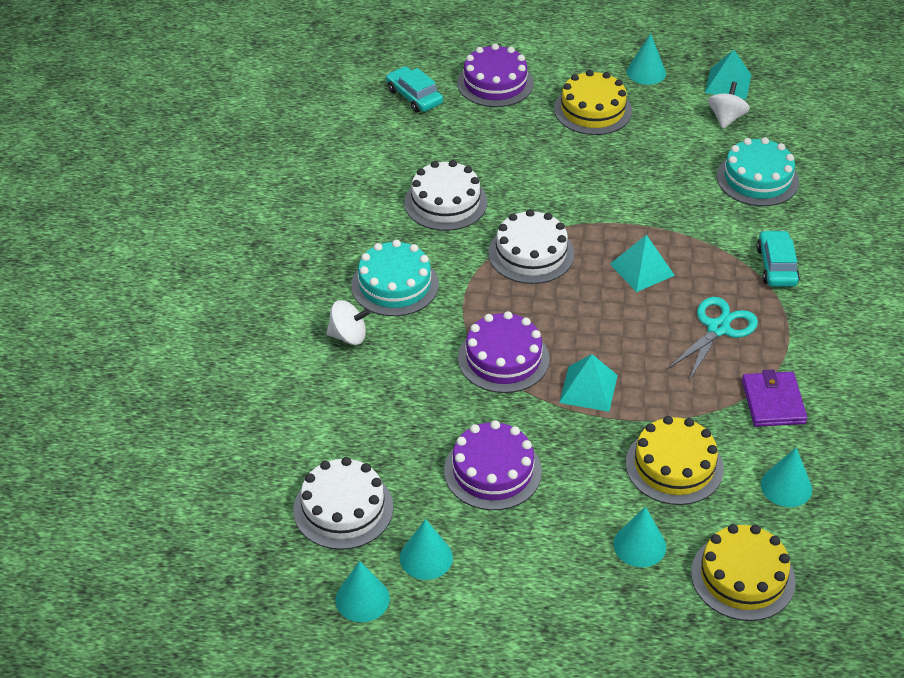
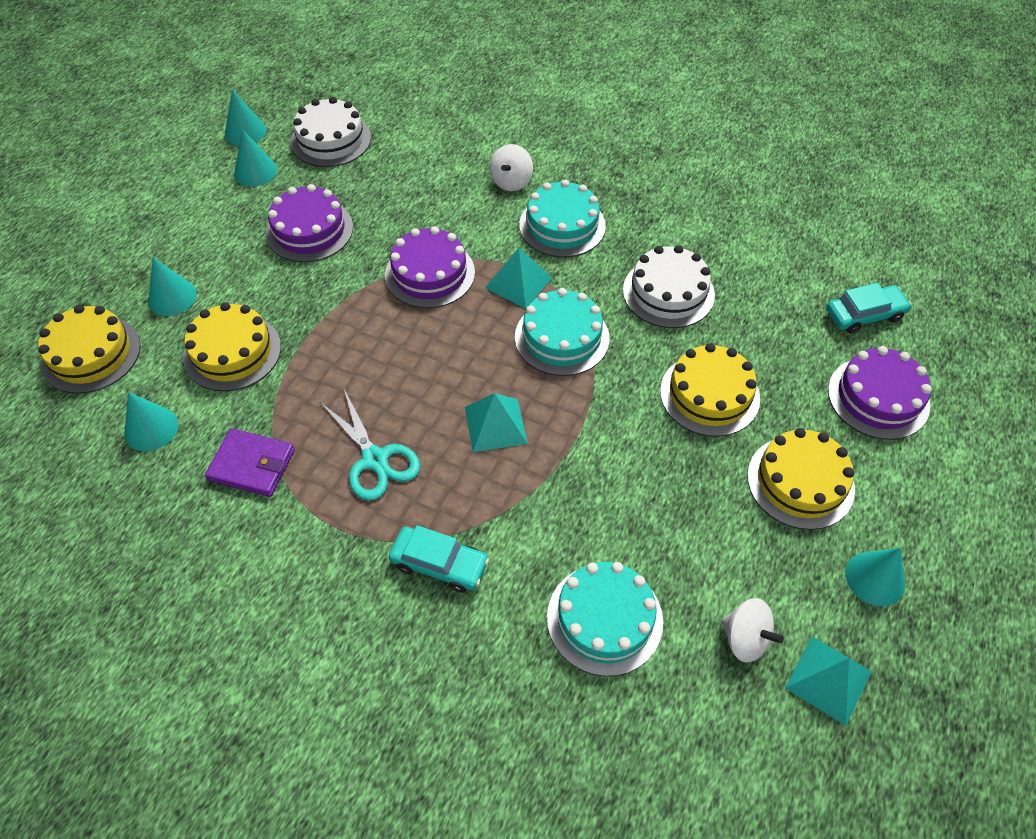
camera: 110 degrees right, 10 degrees up
white cake [488,209,574,284] -> turquoise cake [515,288,610,376]
turquoise pyramid [559,354,618,412] -> turquoise pyramid moved to [485,248,552,309]
none -> yellow cake [660,343,760,437]

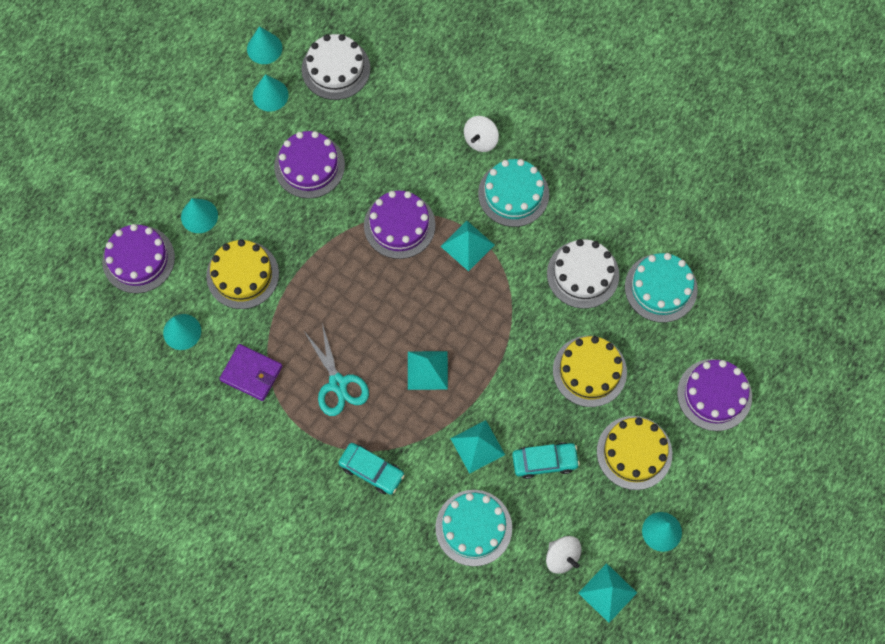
camera: 10 degrees right, 15 degrees up
yellow cake [38,305,140,394] -> purple cake [102,224,175,293]
turquoise cake [515,288,610,376] -> turquoise cake moved to [625,253,698,323]
turquoise car [826,283,912,334] -> turquoise car moved to [512,442,580,479]
none -> turquoise pyramid [450,420,505,474]

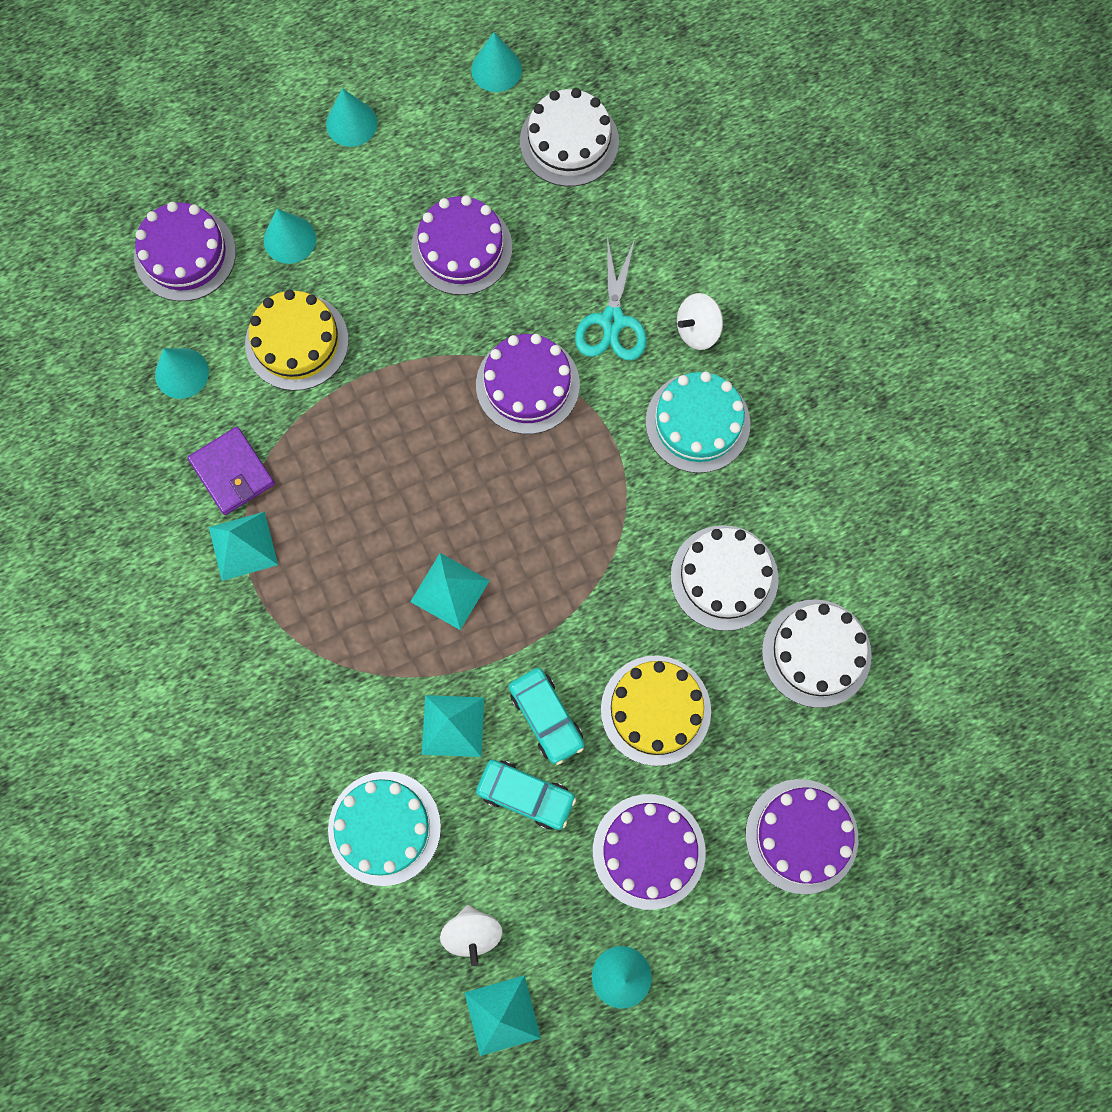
camera: 30 degrees right, 5 degrees up
turquoise cone [253,74,289,112] -> turquoise cone moved to [326,88,377,147]
turquoise scissors [304,323,369,416] -> turquoise scissors moved to [575,236,647,360]
turquoise car [338,443,405,495] -> turquoise car moved to [509,668,585,765]
turquoise pyramid [440,221,495,271] -> turquoise pyramid moved to [209,512,278,581]
yellow cake [597,416,672,490] -> purple cake [593,794,706,910]
turquoise cake [625,253,698,323] -> white cake [762,599,872,708]

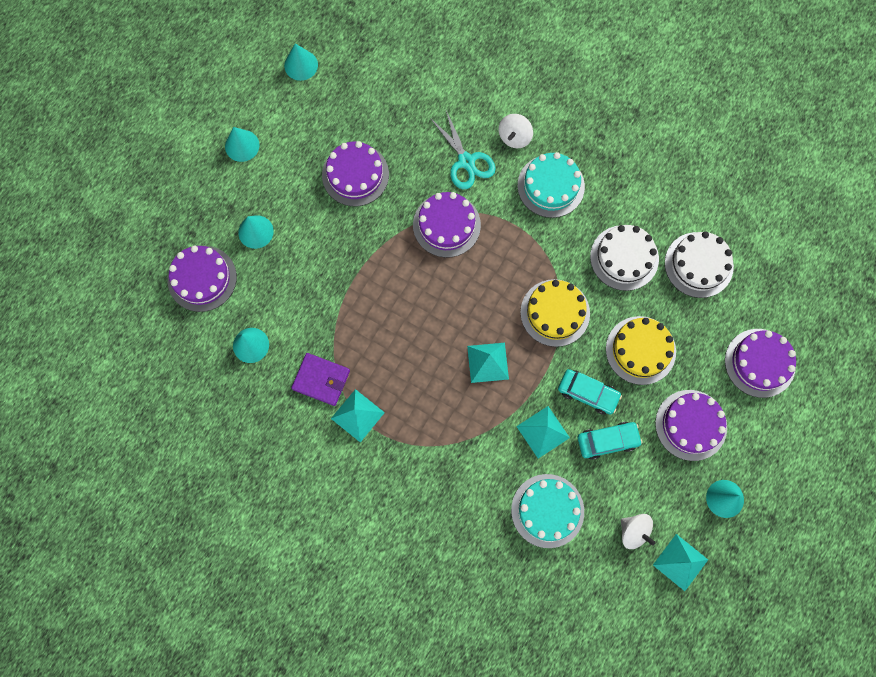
camera: 35 degrees left, 0 degrees up
yellow cake [245,290,349,391] -> yellow cake moved to [520,279,590,347]
white cake [520,88,619,187] -> none

